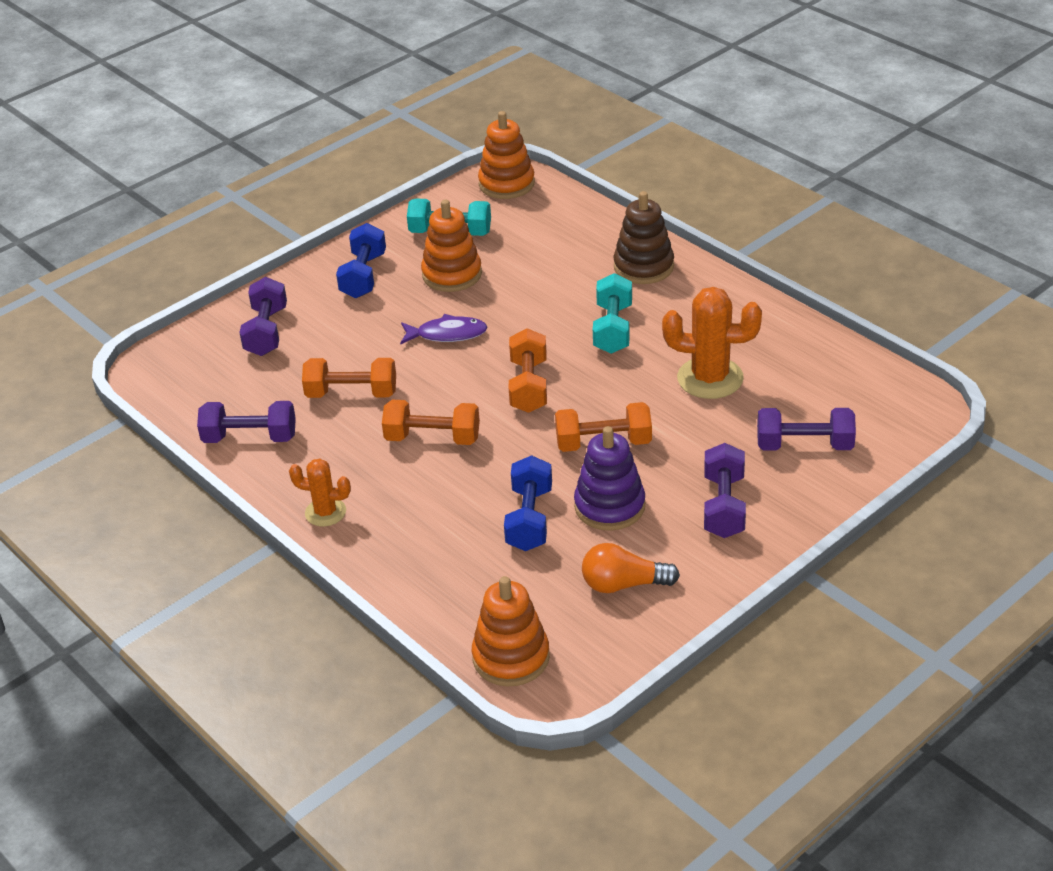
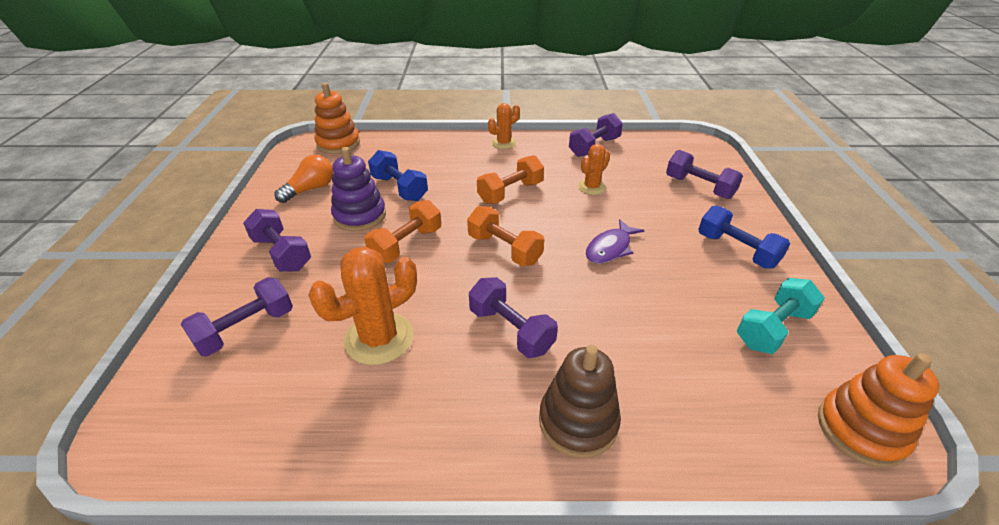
camera: 130 degrees right, 0 degrees up
orange dumbbell [302,358,396,398] -> orange cactus [578,144,610,195]
orange stacking toy [421,200,482,292] -> none
turquoise dumbbell [593,273,632,354] -> purple dumbbell [469,277,558,358]

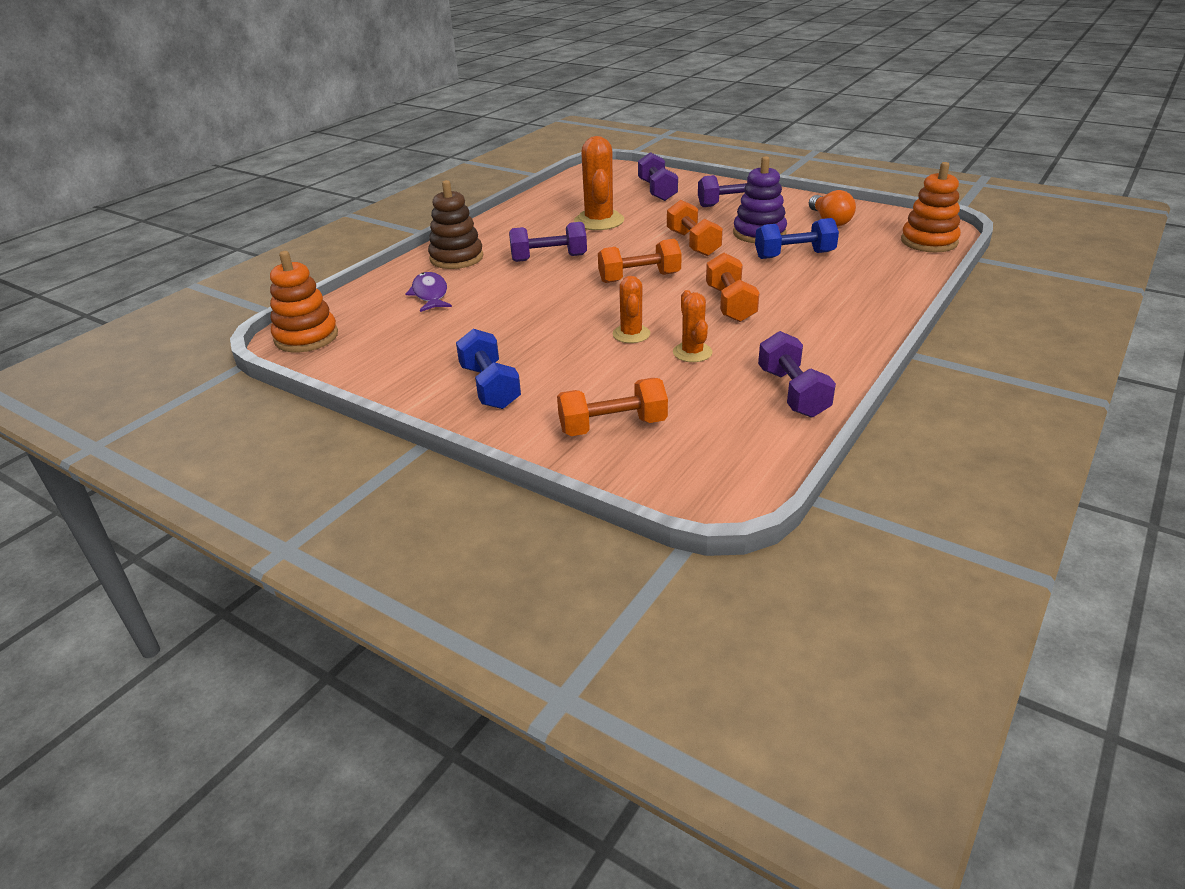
camera: 125 degrees right, 5 degrees down
orange cactus [488,103,520,149] -> orange cactus moved to [613,276,650,343]
purple fish [586,219,644,264] -> purple fish moved to [406,272,452,312]
purple dumbbell [666,150,743,199] -> orange dumbbell [557,378,668,436]
blue dumbbell [698,205,790,269] -> blue dumbbell turned 75 degrees clockwise [456,329,521,409]
turquoise dumbbell [737,278,825,354] -> none

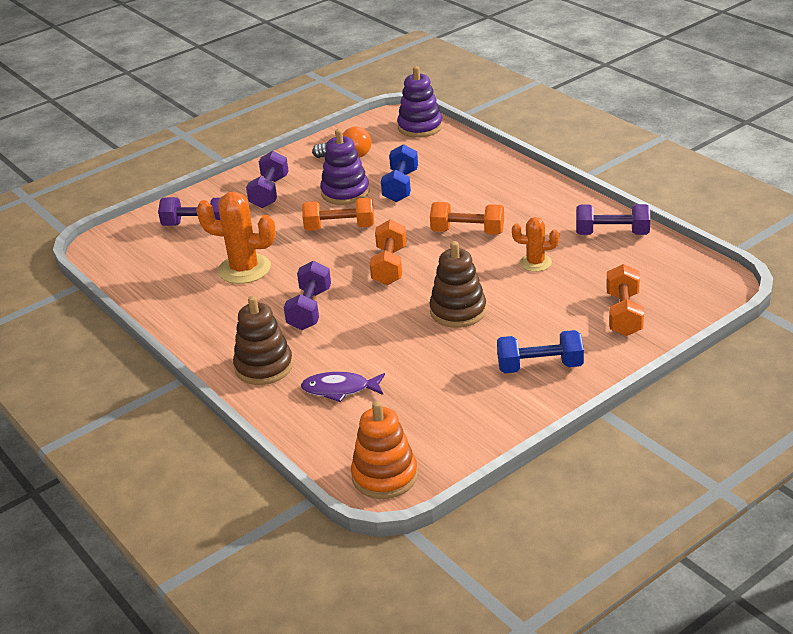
camera: 70 degrees left, 0 degrees up
orange cactus [613,276,650,343] -> none
orange stacking toy [901,162,961,252] -> purple stacking toy [397,66,443,138]
none -> brown stacking toy [429,241,487,328]

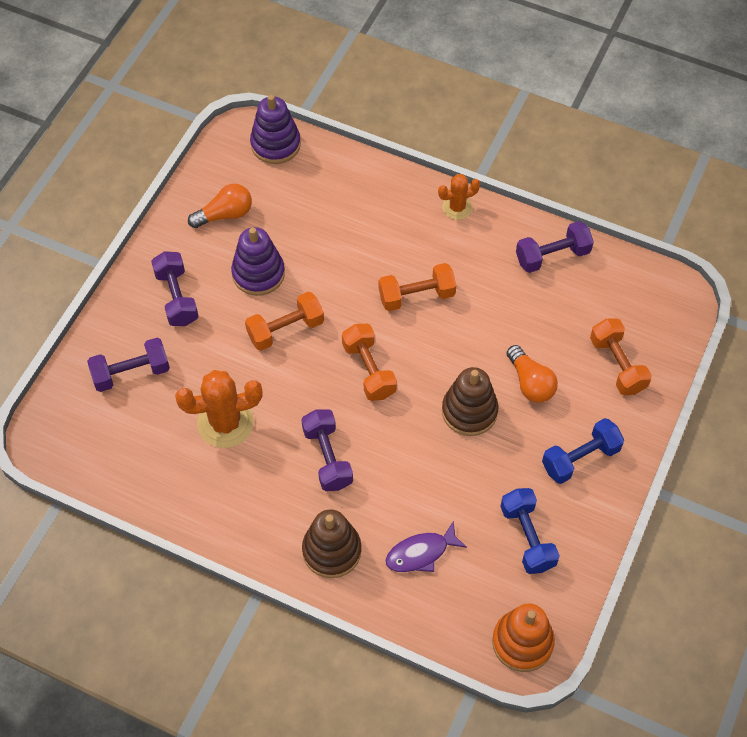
camera: 30 degrees left, 25 degrees up
blue dumbbell [381,144,418,202] -> blue dumbbell moved to [500,488,560,574]
orange cactus [512,217,559,272] -> orange cactus moved to [438,174,480,220]
none -> orange light bulb [506,345,558,403]

